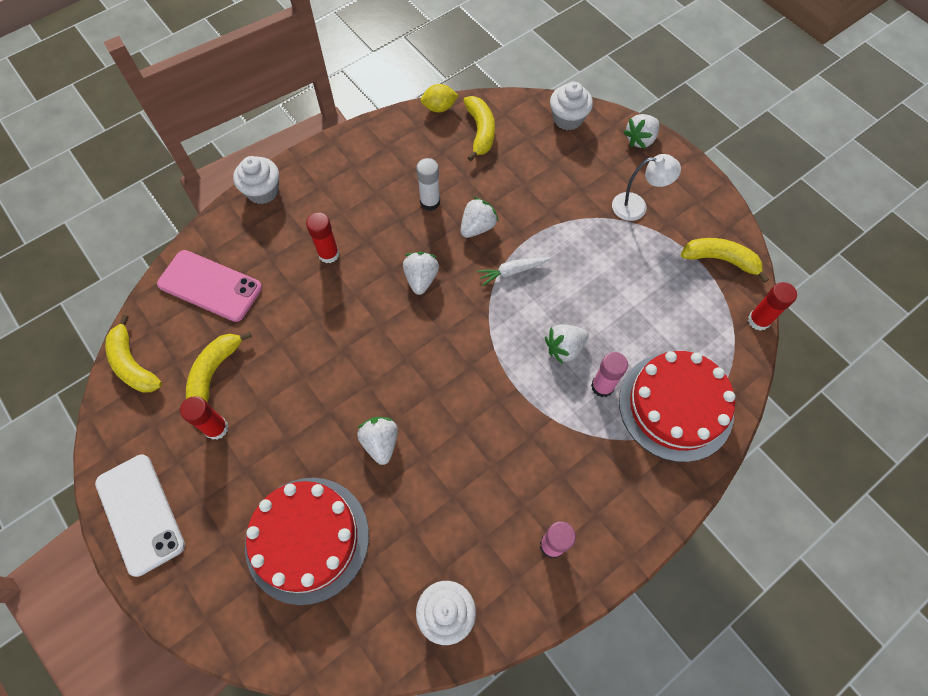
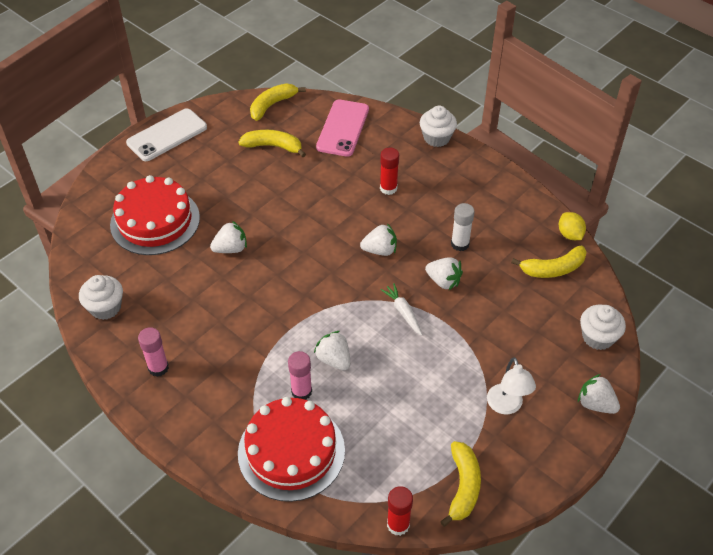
camera: 80 degrees right, 15 degrees down
red glue stick [180,396,229,440] -> none

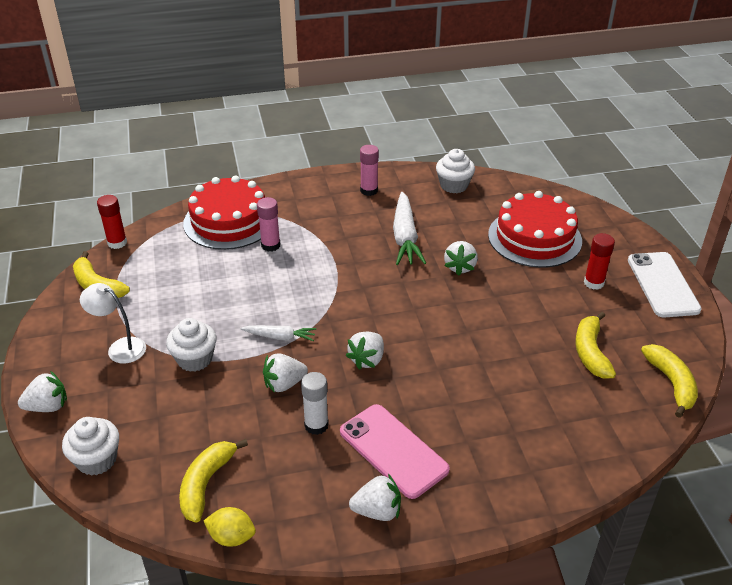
camera: 125 degrees right, 10 degrees down
yellow banana [238,130,306,157] -> yellow banana turned 135 degrees clockwise [575,312,616,379]
white strawberry [314,331,350,371] -> white strawberry moved to [349,474,401,521]
pink phone [316,99,369,157] -> pink phone moved to [340,404,450,499]
red glue stick [380,148,399,195] -> red glue stick moved to [584,233,615,290]
white cupcake [420,106,457,147] -> white cupcake moved to [166,318,217,372]
none -> white carrot [393,192,426,265]

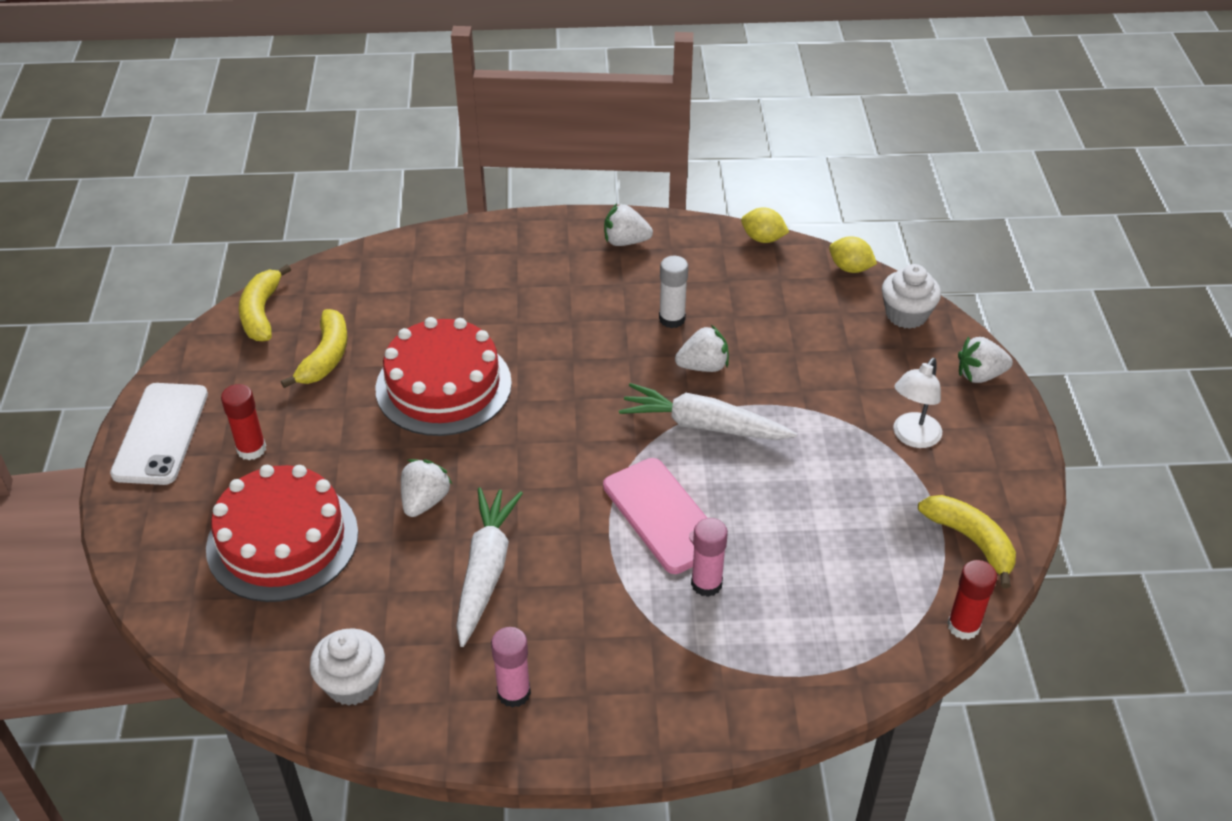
camera: 170 degrees left, 5 degrees up
white lamp [80,283,146,364] -> white lamp turned 90 degrees clockwise [893,358,942,448]
white cupcake [166,318,217,372] -> none
yellow banana [179,439,248,522] -> none
red cake [183,175,265,250] -> red cake moved to [375,317,512,436]
white carrot [240,325,316,341] -> white carrot [619,383,797,440], size x1.78
pink phone [340,404,450,499] -> pink phone moved to [603,458,707,574]
white strawberry [346,332,384,370] -> none
none -> yellow lemon [829,236,877,273]

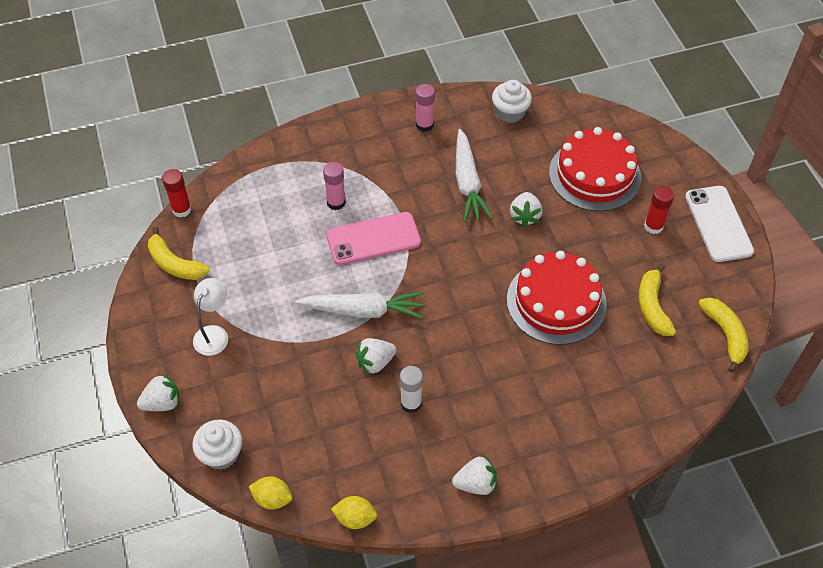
camera: 165 degrees right, 10 degrees up
pink phone [603,458,707,574] -> pink phone turned 60 degrees counterclockwise [326,212,421,265]

